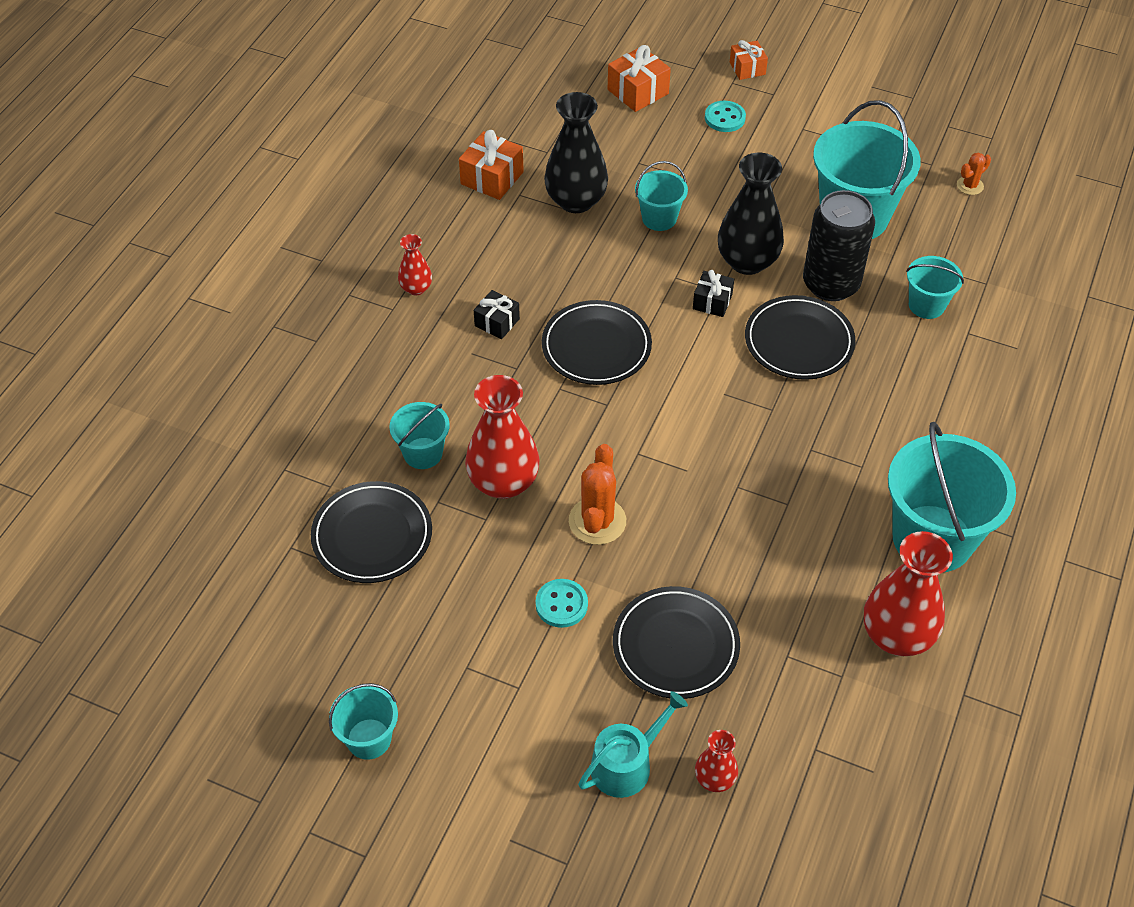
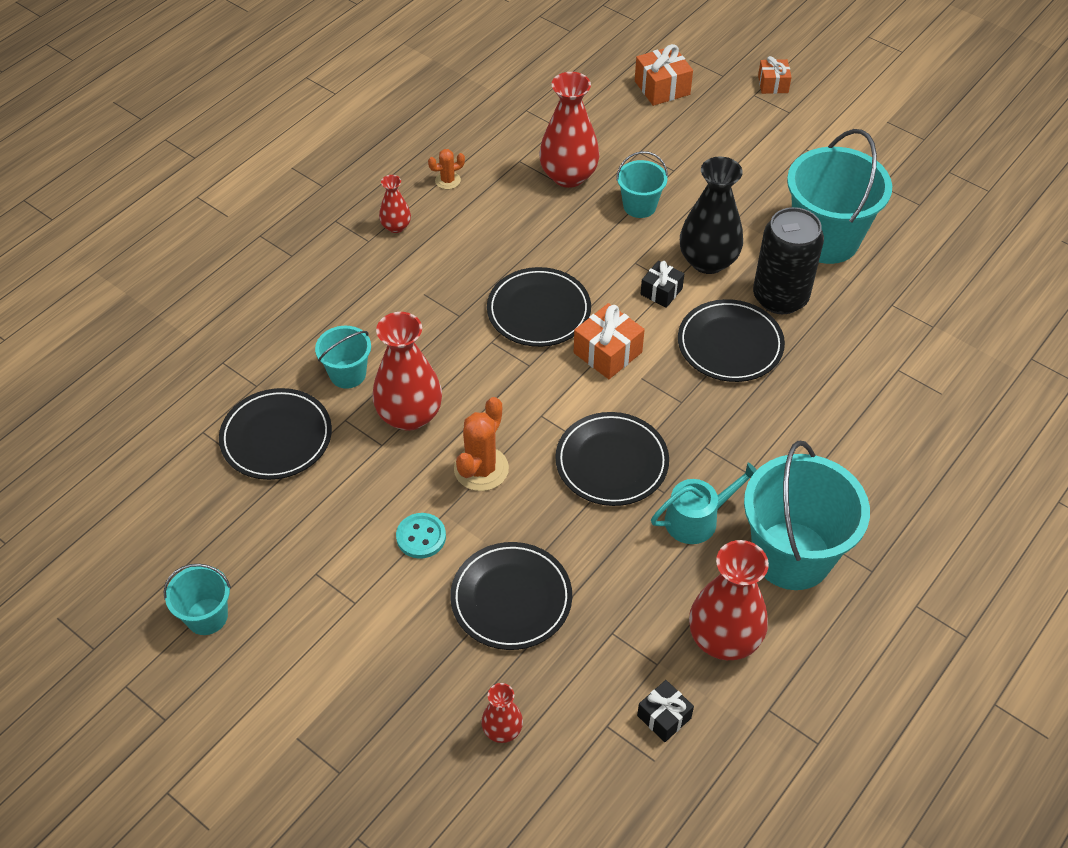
camera: 15 degrees right, 0 degrees up
orange gift [459,130,524,200] -> orange gift moved to [574,303,645,379]
black gift [474,290,520,339] -> black gift moved to [637,680,694,742]
black vase [544,92,608,213] -> red vase [539,72,600,188]
turquoise watering can [578,691,688,798] -> turquoise watering can moved to [651,462,757,544]
turquoise button [705,101,746,132] -> none
turquoise bucket [906,256,964,319] -> none
orange cactus [957,152,991,195] -> orange cactus moved to [428,149,465,189]
none -> black plate [555,412,669,506]

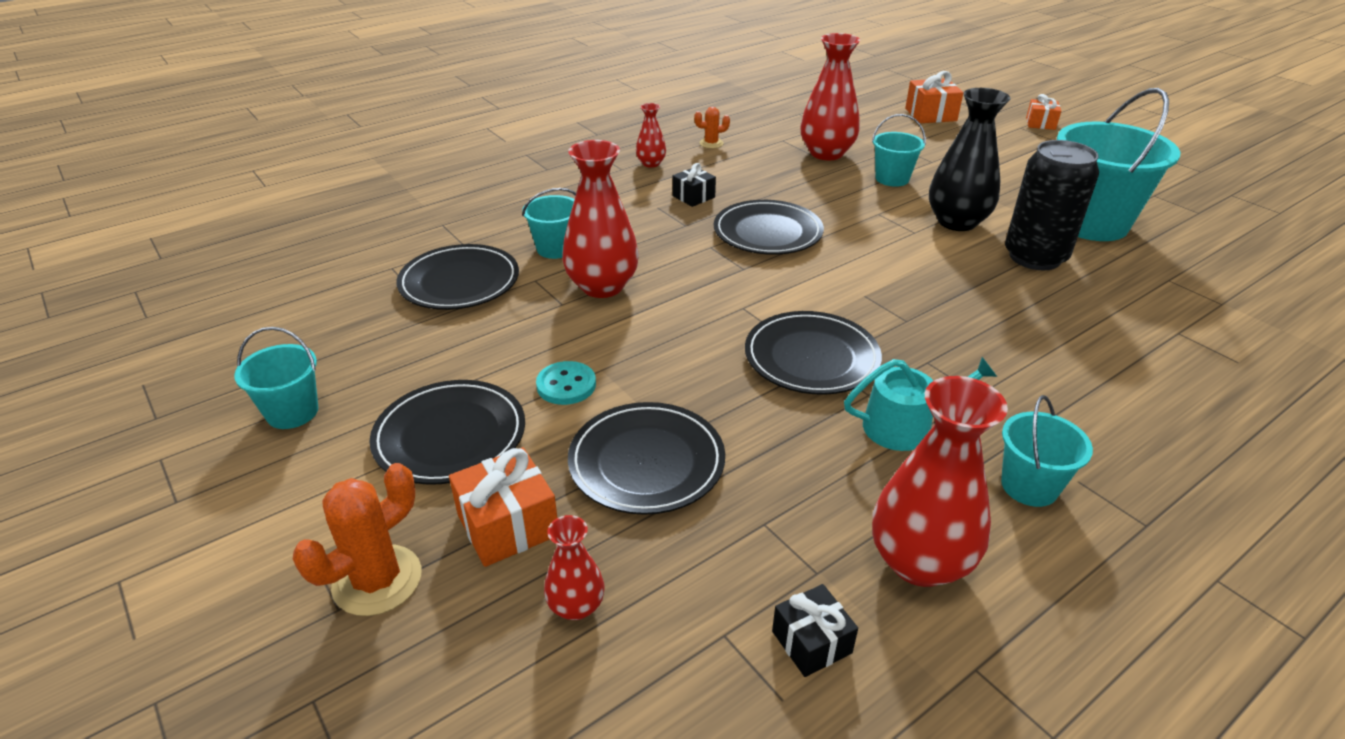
camera: 15 degrees right, 15 degrees down
orange cactus [454,397,509,491] -> orange cactus moved to [293,463,421,616]
orange gift [574,303,645,379] -> orange gift moved to [449,447,557,567]
black gift [640,261,684,308] -> black gift moved to [672,163,716,207]
black plate [678,299,785,382] -> black plate moved to [369,380,525,485]
turquoise bucket [744,441,870,590] -> turquoise bucket [1001,395,1093,507], size x0.51

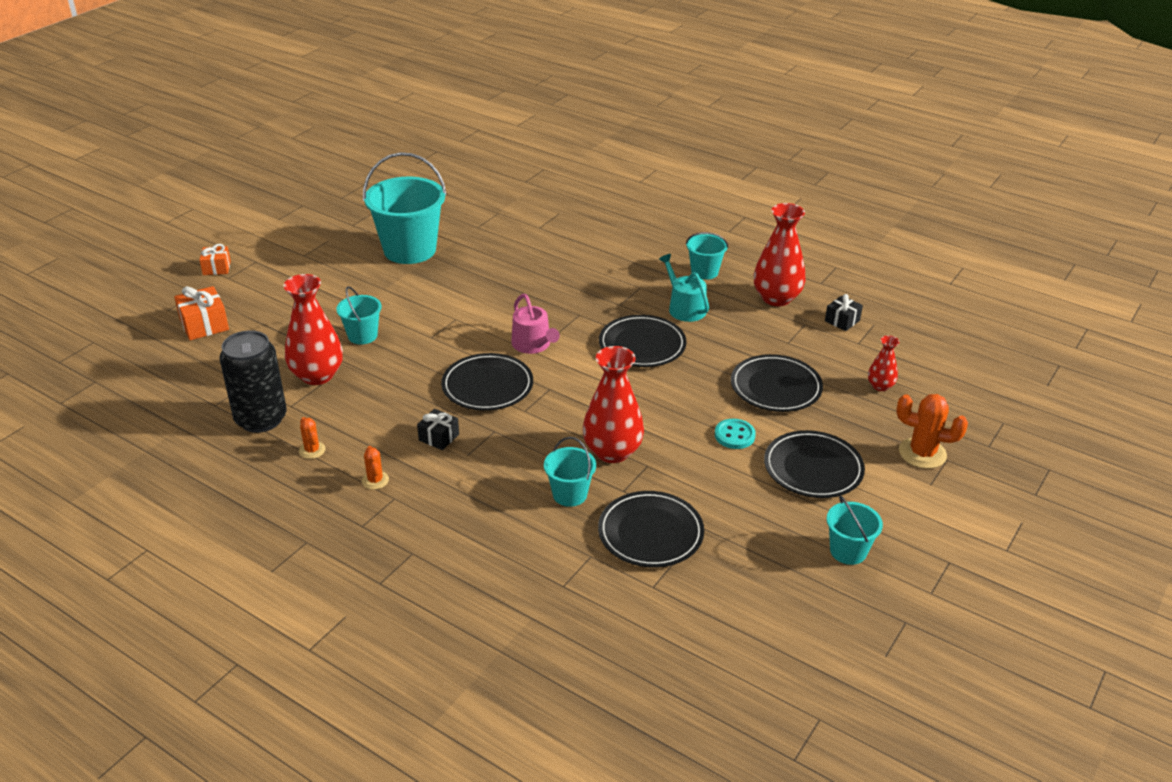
camera: 110 degrees left, 0 degrees up
orange gift [449,447,557,567] -> none
red vase [636,103,666,168] -> orange cactus [362,446,389,490]
black vase [929,88,1010,231] -> none
black can [1005,140,1099,270] -> black can moved to [219,330,287,433]
none -> pink watering can [511,294,560,354]

